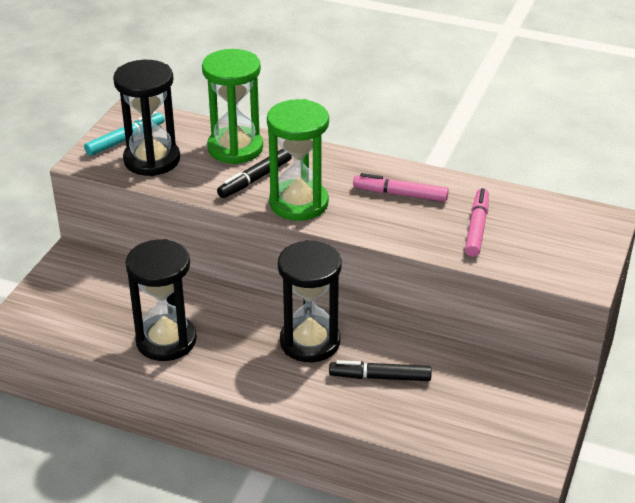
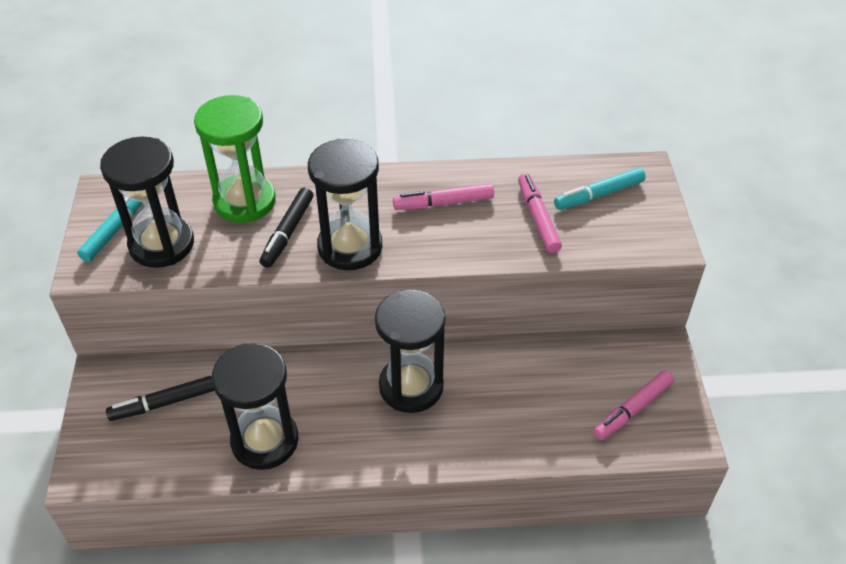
camera: 25 degrees left, 10 degrees up
green hourglass [267,99,329,221] -> black hourglass [308,139,382,270]
black marker [329,360,432,381] -> black marker moved to [106,376,215,421]
none -> turquoise marker [554,168,646,210]
none -> pink marker [594,370,674,440]

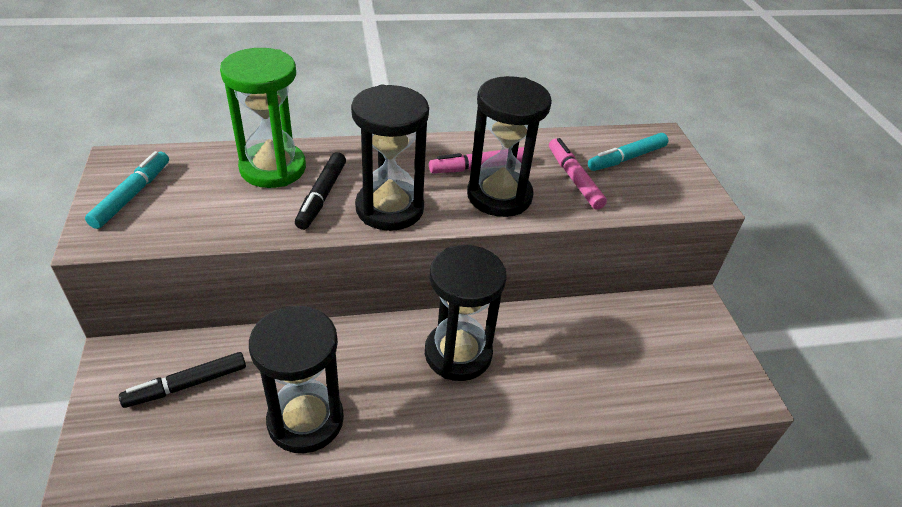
camera: 10 degrees left, 5 degrees down
black hourglass [100,137,194,268] -> black hourglass moved to [467,76,552,217]
pink marker [594,370,674,440] -> none

